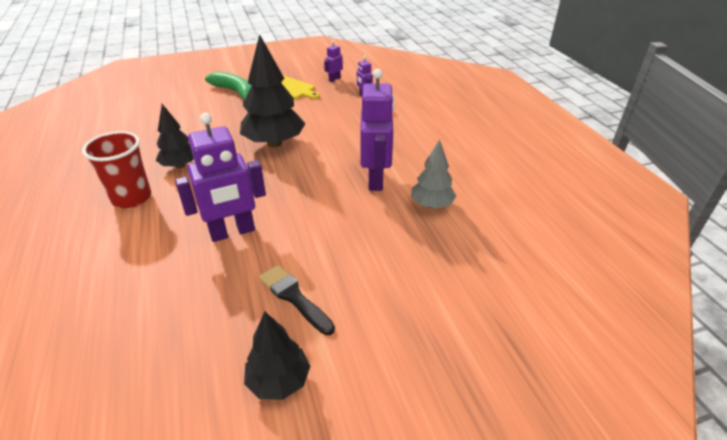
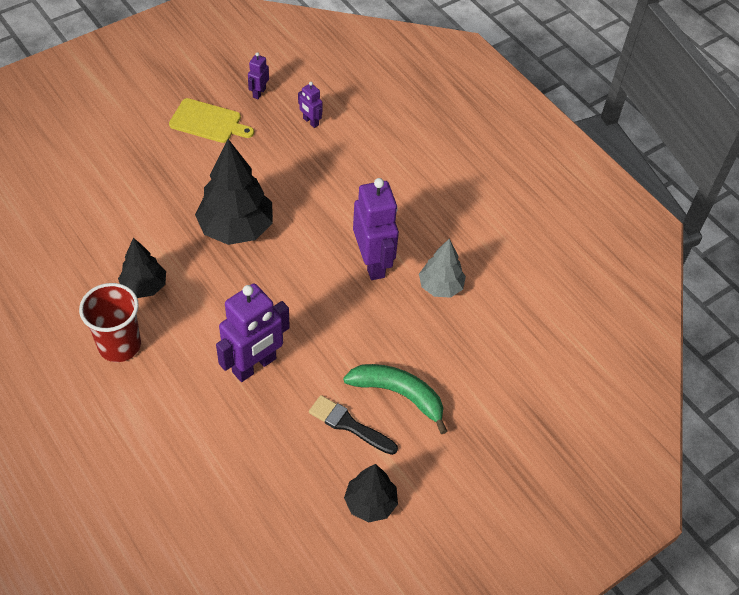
camera: 20 degrees left, 15 degrees up
green banana [205,72,252,103] -> green banana moved to [343,364,447,434]

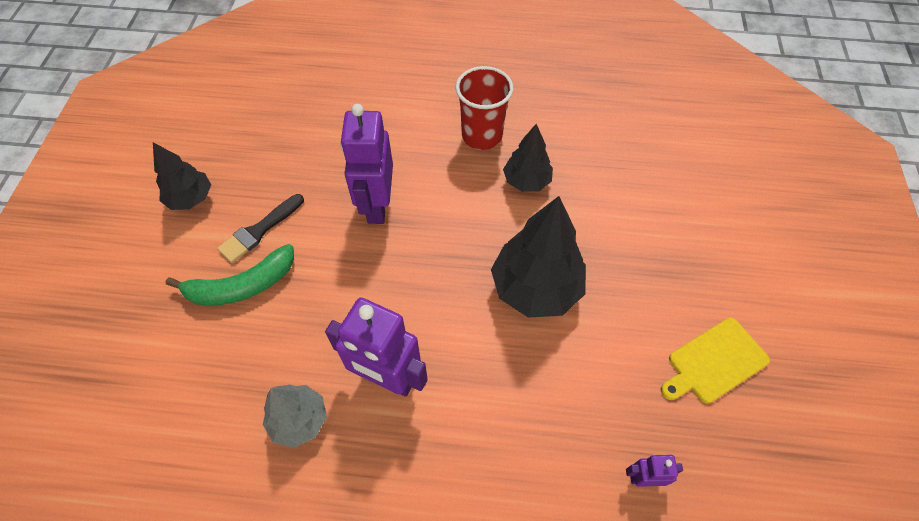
camera: 135 degrees right, 5 degrees up
purple robot [248,52,269,99] -> none
black brush [309,395,398,455] -> black brush turned 150 degrees clockwise [217,194,304,263]

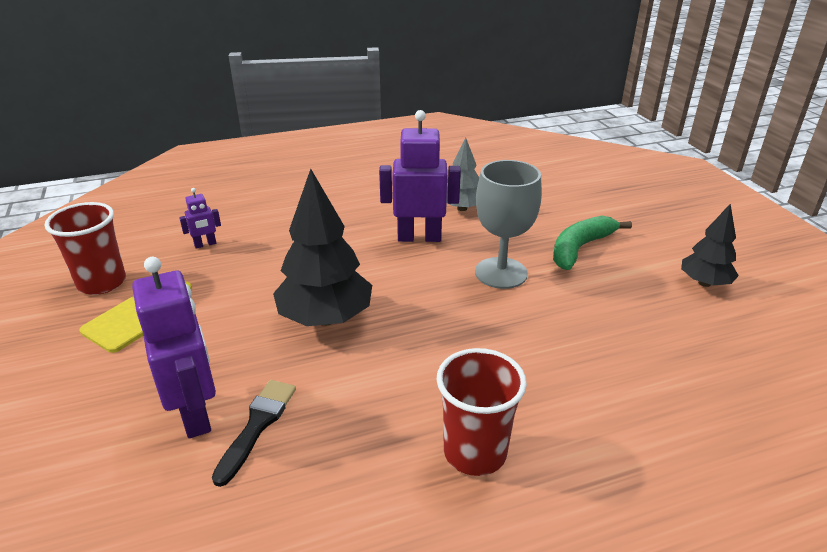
camera: 155 degrees right, 25 degrees down
black brush [217,194,304,263] -> black brush moved to [212,380,296,487]
purple robot [340,104,393,224] -> purple robot moved to [132,257,216,438]
black tree [503,124,553,192] -> none
none -> red cup [44,202,126,295]
none -> grey goblet [475,160,542,289]

